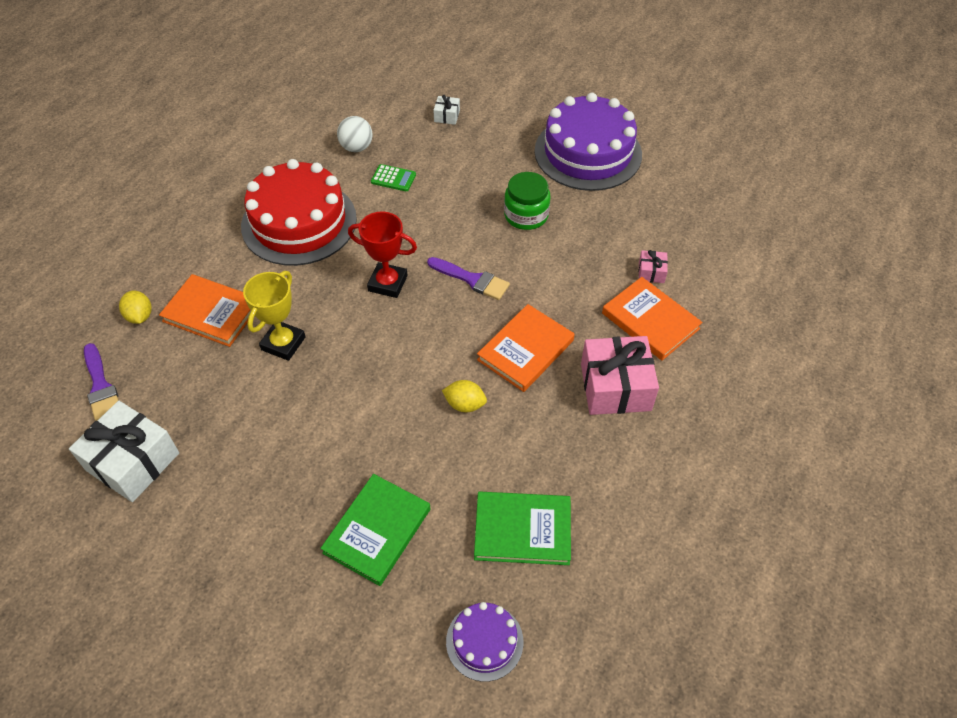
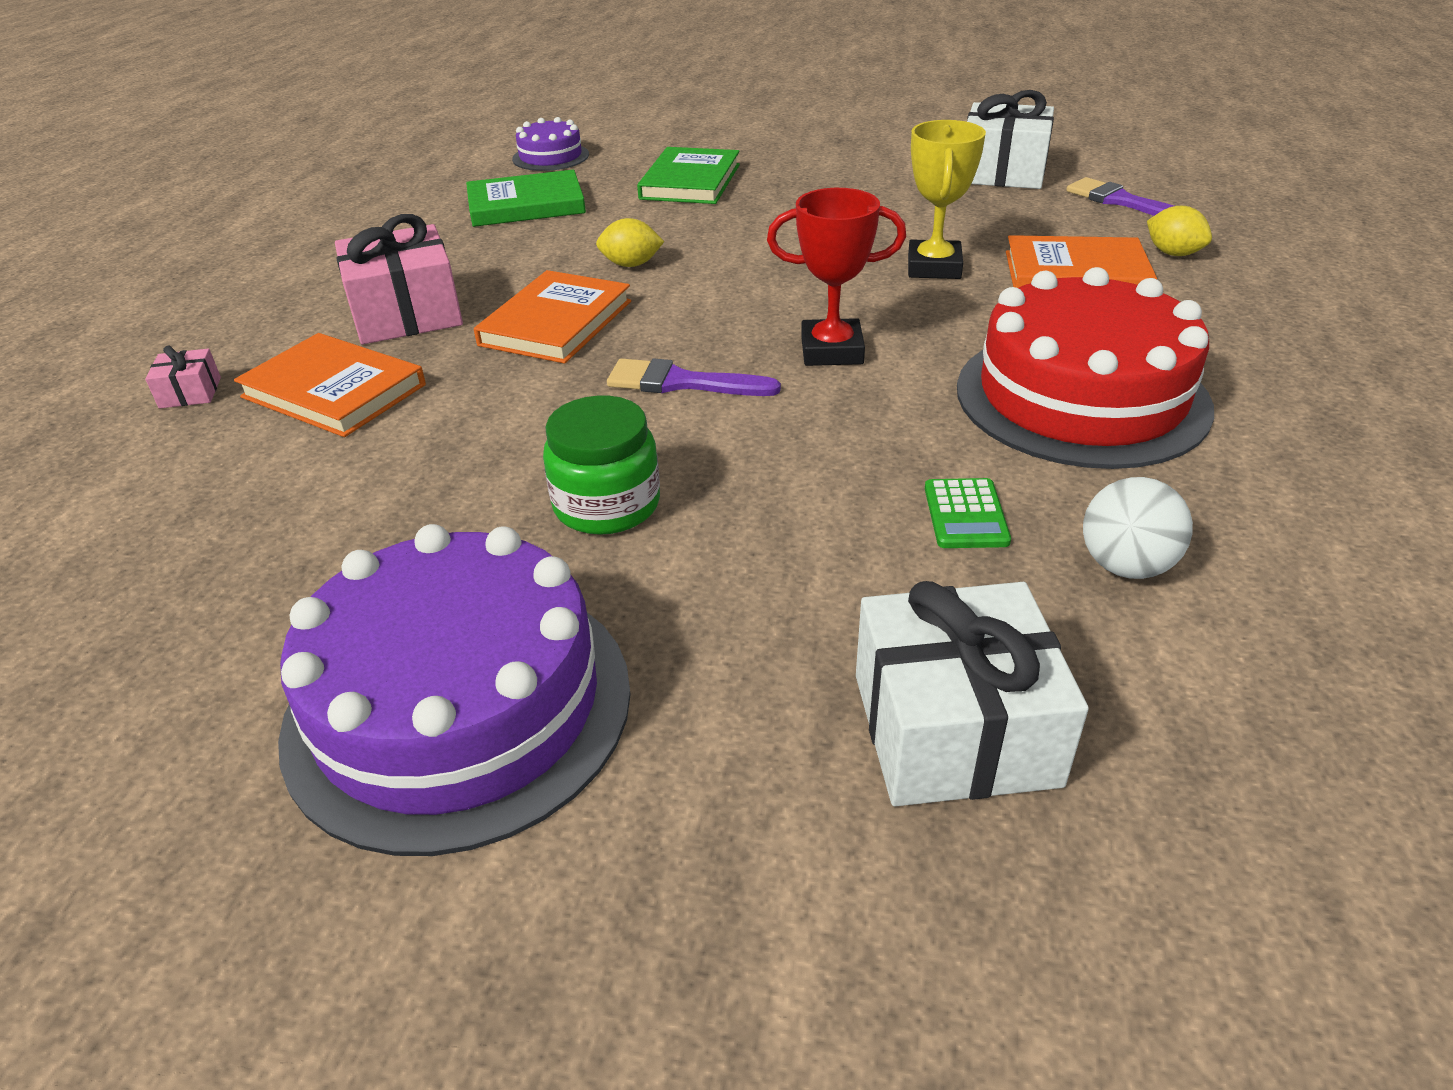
camera: 165 degrees right, 15 degrees down
green calculator [371,164,416,191] -> green calculator turned 90 degrees counterclockwise [925,478,1011,548]
white gift [433,95,460,125] -> white gift [856,581,1089,806], size x2.20
pink gift [638,250,668,283] -> pink gift moved to [145,346,221,408]

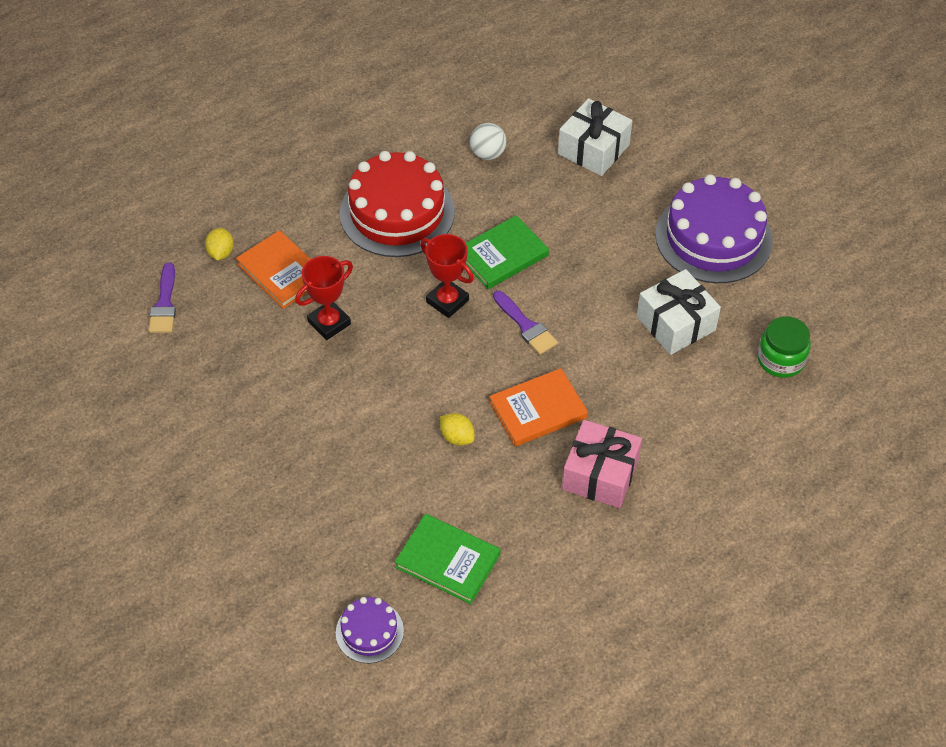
camera: 140 degrees left, 15 degrees up
pink gift [145,346,221,408] -> none
orange book [234,333,426,437] -> none
green jar [543,396,660,535] -> green jar moved to [757,317,811,378]
green book [637,147,740,204] -> green book moved to [466,215,549,289]
yellow trophy [908,120,986,279] -> red trophy [295,256,353,340]
green calculator [925,478,1011,548] -> none
white gift [967,90,1054,189] -> white gift moved to [637,269,721,355]

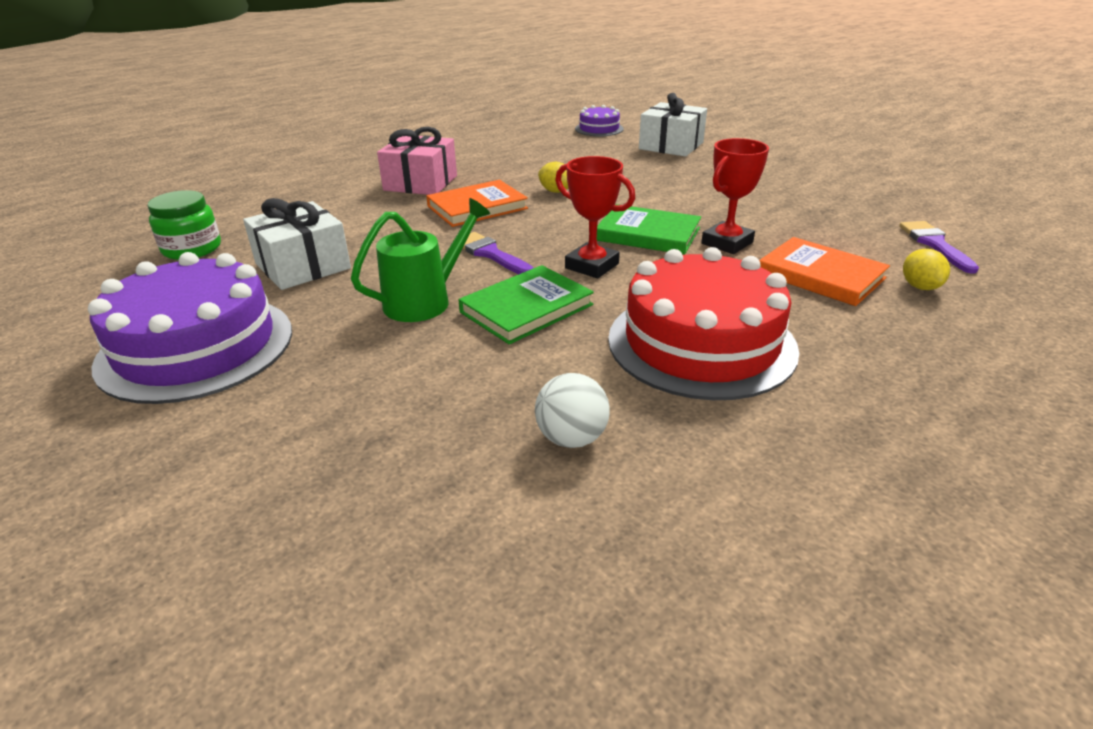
camera: 175 degrees right, 20 degrees down
green book [395,514,500,604] -> green book moved to [597,204,701,255]
white gift [558,98,632,176] -> white gift moved to [639,93,707,157]
none -> green watering can [351,198,490,322]

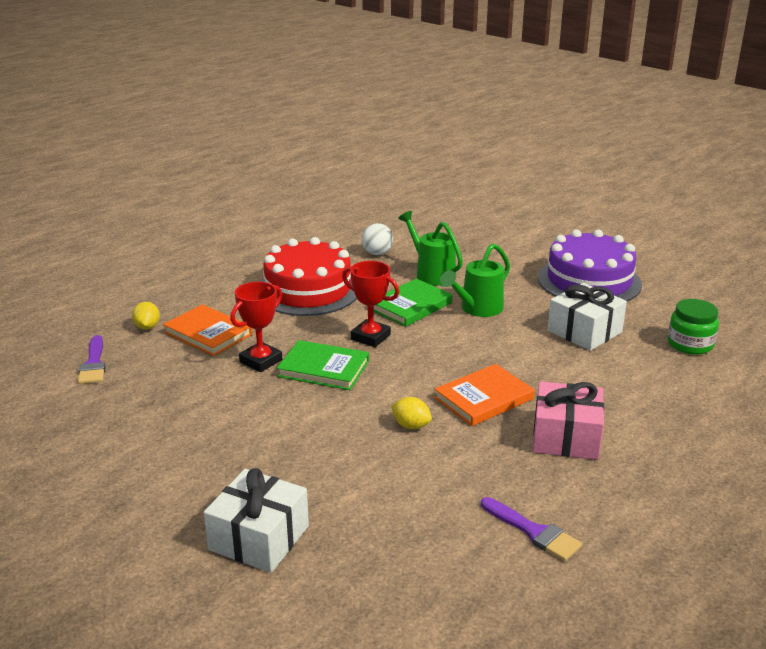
camera: 175 degrees right, 5 degrees down
purple brush [453,232,533,274] -> purple brush moved to [481,497,582,561]
purple cake [575,105,624,136] -> none
none -> green watering can [398,211,463,286]

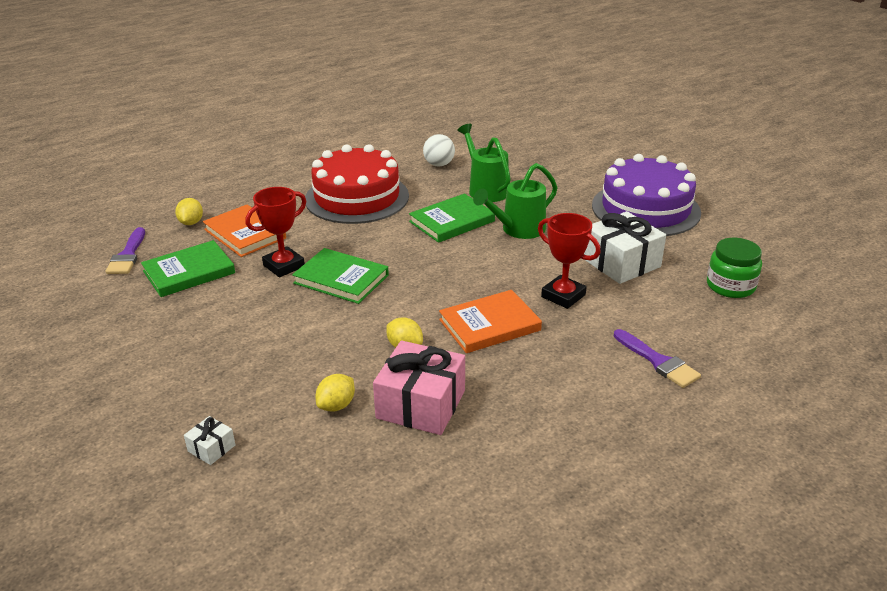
camera: 10 degrees right, 5 degrees up
white gift [204,468,309,573] -> white gift [184,416,235,465], size x0.46
red trophy [342,261,399,347] -> red trophy moved to [538,213,601,309]
purple brush [481,497,582,561] -> purple brush moved to [614,329,701,388]
pink gift [533,381,604,460] -> pink gift moved to [373,341,465,435]
none -> green book [141,240,235,297]
none -> yellow lemon [315,374,355,412]

